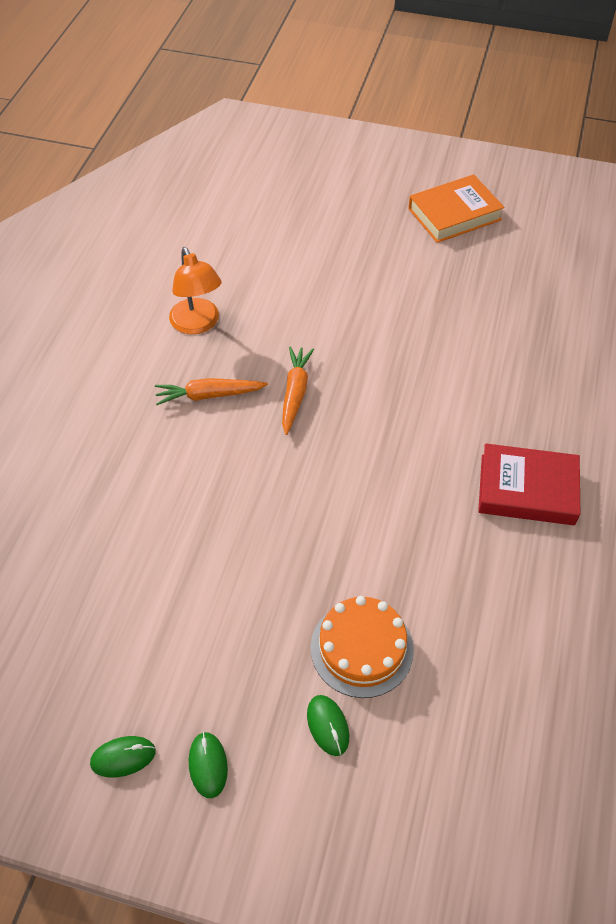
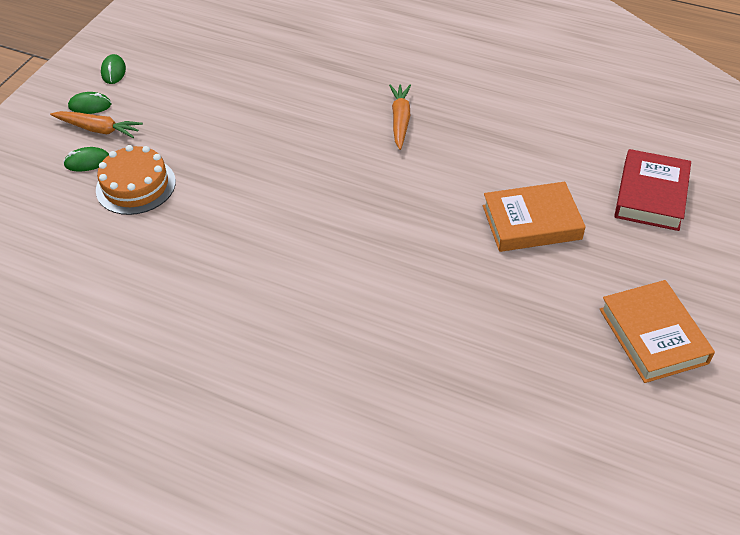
camera: 100 degrees right, 5 degrees down
orange lamp [169,247,222,334] -> none
orange carrot [282,346,314,435] -> orange carrot moved to [50,111,143,138]
red book [478,443,580,525] -> red book moved to [614,149,691,231]
none -> orange book [483,182,586,252]

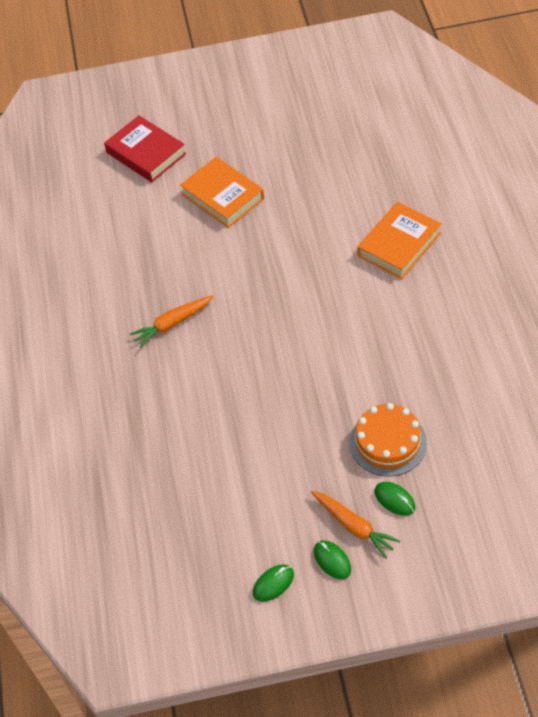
camera: 120 degrees left, 5 degrees up
orange carrot [50,111,143,138] -> orange carrot turned 150 degrees clockwise [311,491,400,559]
orange book [600,280,715,383] -> orange book moved to [357,202,442,279]
red book [614,149,691,231] -> red book turned 60 degrees clockwise [104,115,186,182]

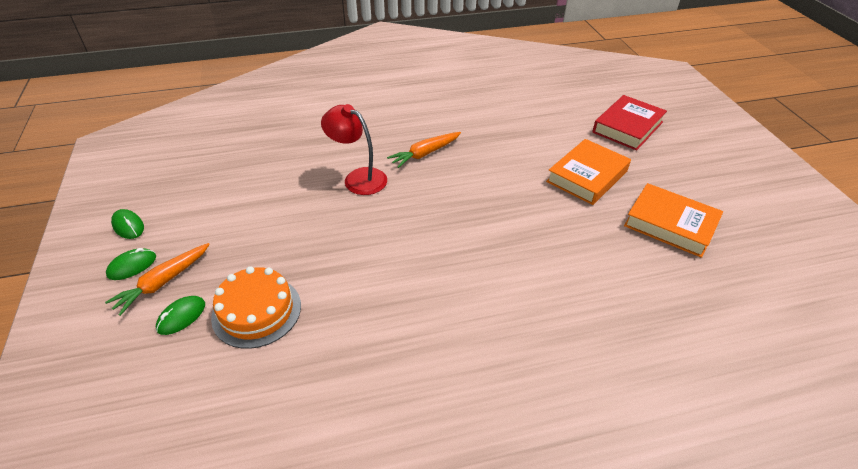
camera: 80 degrees right, 10 degrees down
orange carrot [130,295,214,348] -> orange carrot turned 90 degrees counterclockwise [387,132,461,168]
orange book [357,202,442,279] -> orange book moved to [624,183,723,258]
none -> red lamp [321,104,387,195]

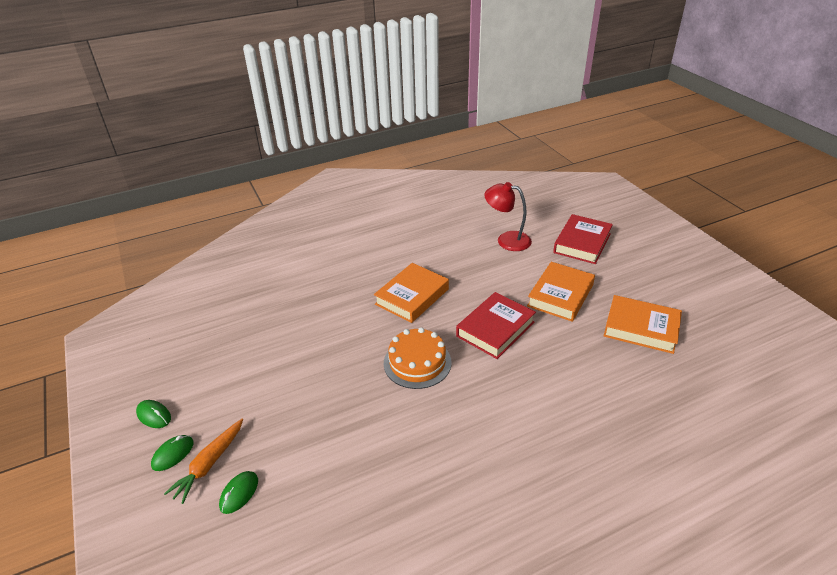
camera: 10 degrees left, 5 degrees down
orange cake [211,266,301,349] -> orange cake moved to [384,327,452,389]
red lamp [321,104,387,195] -> red lamp moved to [484,182,532,251]
orange carrot [387,132,461,168] -> orange book [374,263,449,323]
none -> red book [456,292,536,359]

